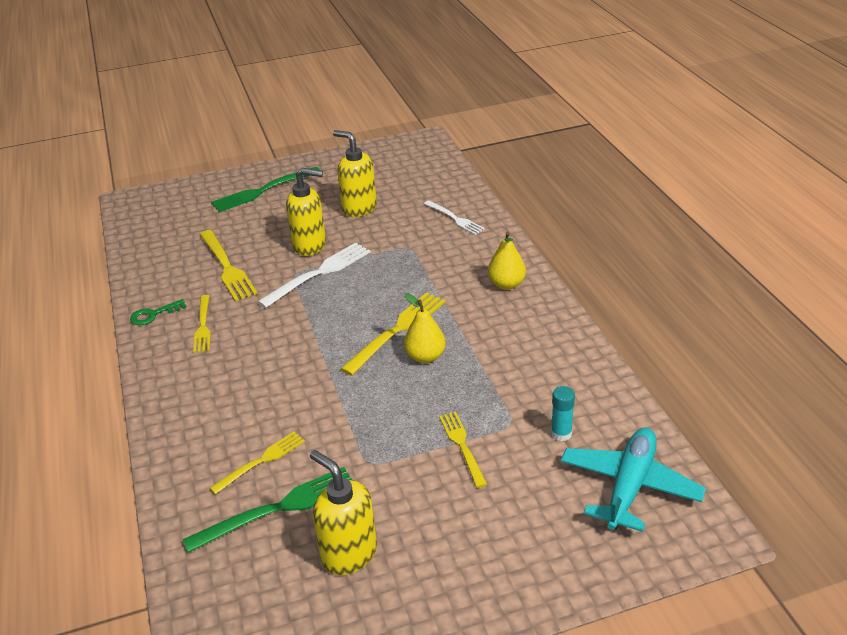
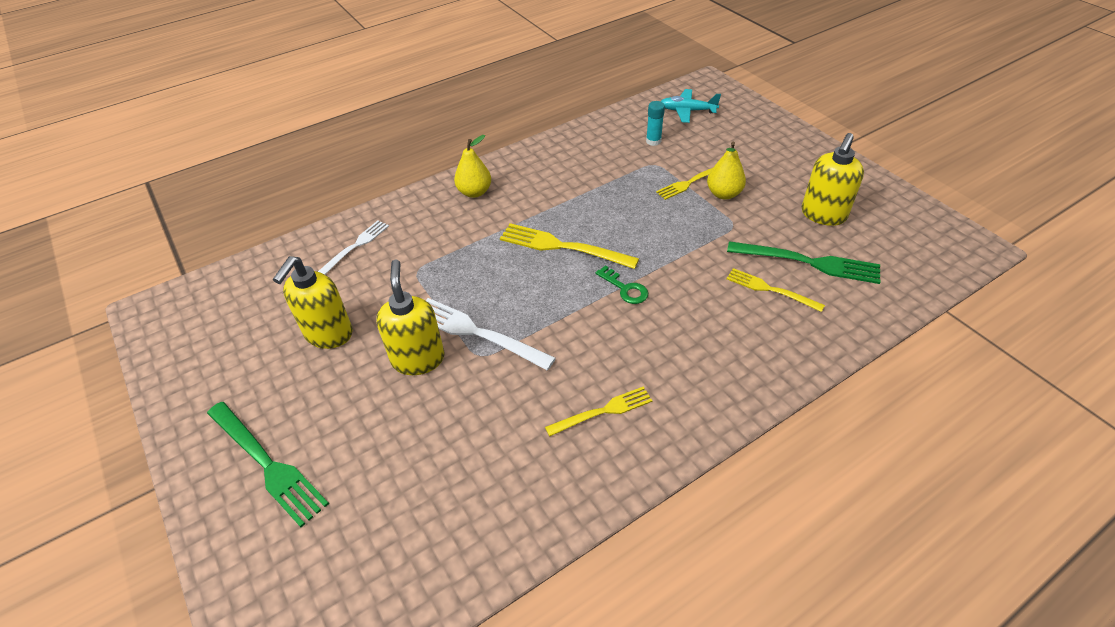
camera: 105 degrees left, 10 degrees up
green key [130,299,186,325] -> green key moved to [595,266,648,304]
green fork [183,467,352,553] -> green fork turned 150 degrees clockwise [727,241,880,284]
yellow fork [199,230,257,301] -> none
yellow pear [404,293,446,363] -> yellow pear moved to [707,141,746,200]
turquoise plane [561,427,706,532] -> turquoise plane [661,89,721,123], size x0.64

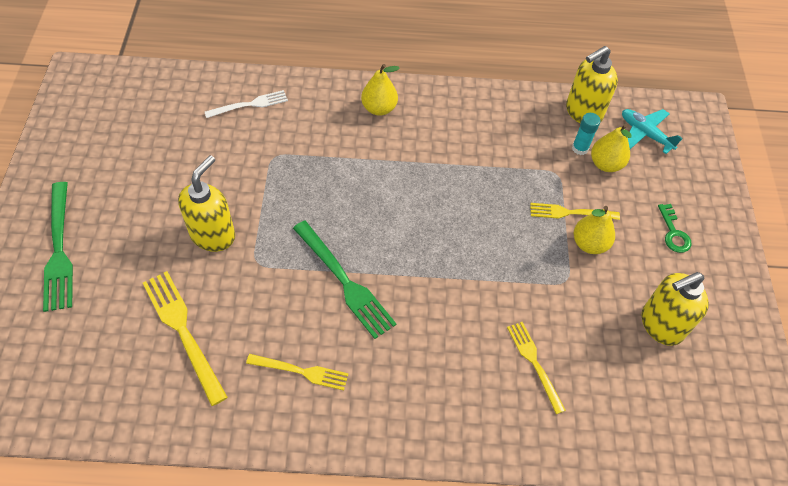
camera: 30 degrees right, 10 degrees up
yellow soap dispenser [273,256,353,349] -> yellow soap dispenser moved to [566,46,618,123]
white fork [426,298,556,370] -> none
yellow fork [500,223,639,269] -> yellow fork moved to [143,271,228,406]
green key [595,266,648,304] -> green key moved to [658,204,692,253]
green fork [727,241,880,284] -> green fork moved to [293,220,397,339]
none -> yellow pear [591,124,632,172]

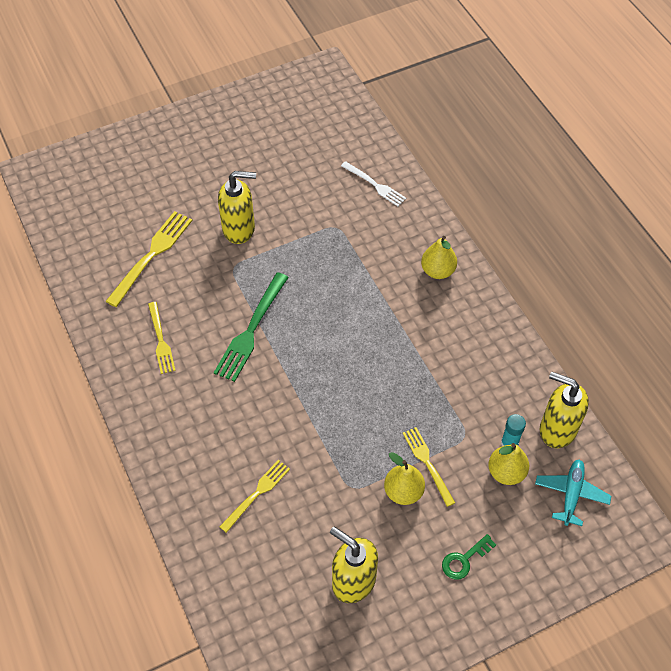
camera: 65 degrees right, 0 degrees up
green fork [43,182,73,312] -> none

